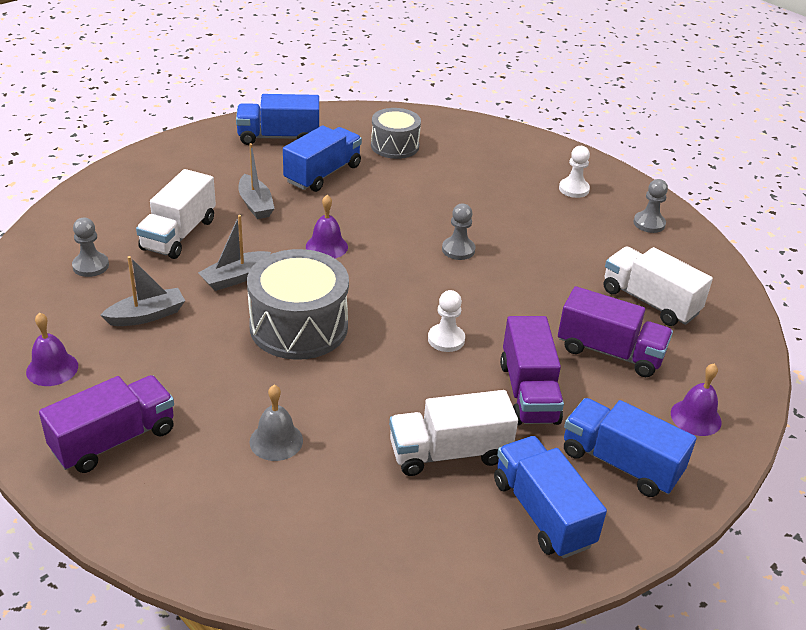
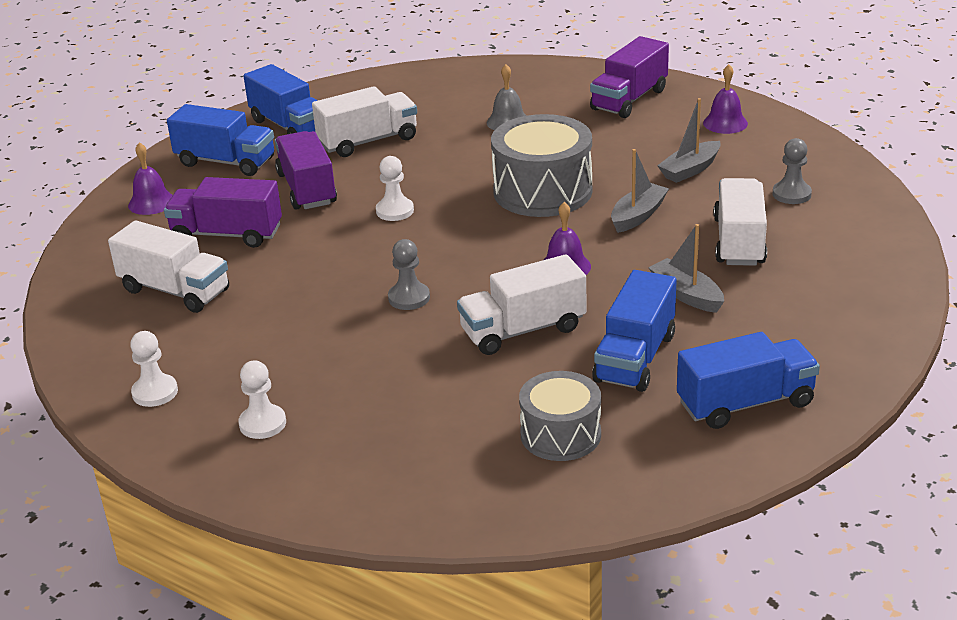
camera: 170 degrees right, 5 degrees down
grey pawn [633,179,668,233] -> white pawn [130,331,178,407]
none -> white truck [457,254,586,355]

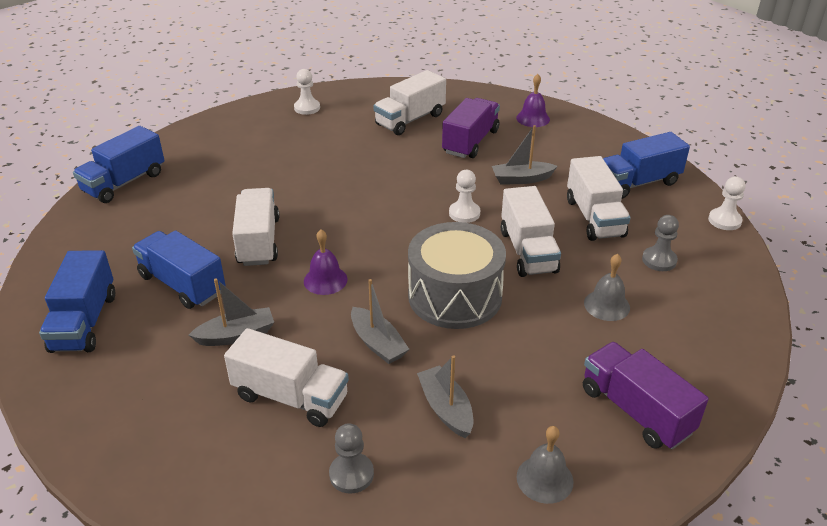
camera: 105 degrees right, 5 degrees up
blue truck [167,104,274,176] -> blue truck moved to [73,126,164,203]
white pawn [238,361,286,439] -> white pawn moved to [708,176,746,230]
purple truck [275,131,337,210] -> grey boat [492,125,558,184]
grey pawn [388,239,430,310] -> grey pawn moved to [642,215,679,271]
grey drum [519,371,601,461] -> none
purple bell [703,64,748,134] -> grey bell [517,426,574,504]
none -> white truck [501,186,561,277]

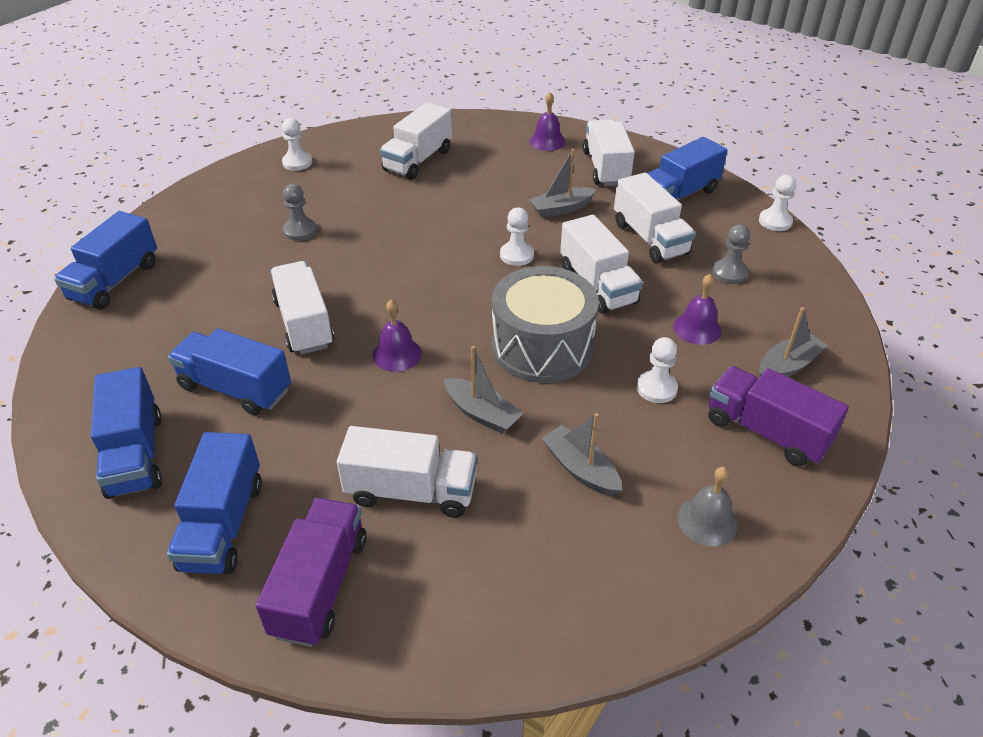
camera: 15 degrees left, 5 degrees up
grey boat [189,278,274,346] -> grey boat moved to [759,307,828,377]
grey pawn [329,423,374,494] -> grey pawn moved to [283,184,317,241]
purple truck [442,98,500,158] -> purple truck moved to [256,498,367,647]
grey bell [584,254,630,321] -> purple bell [674,274,722,345]
none -> blue truck [167,432,262,574]
none -> white truck [583,120,635,186]
none -> white pawn [637,337,678,403]

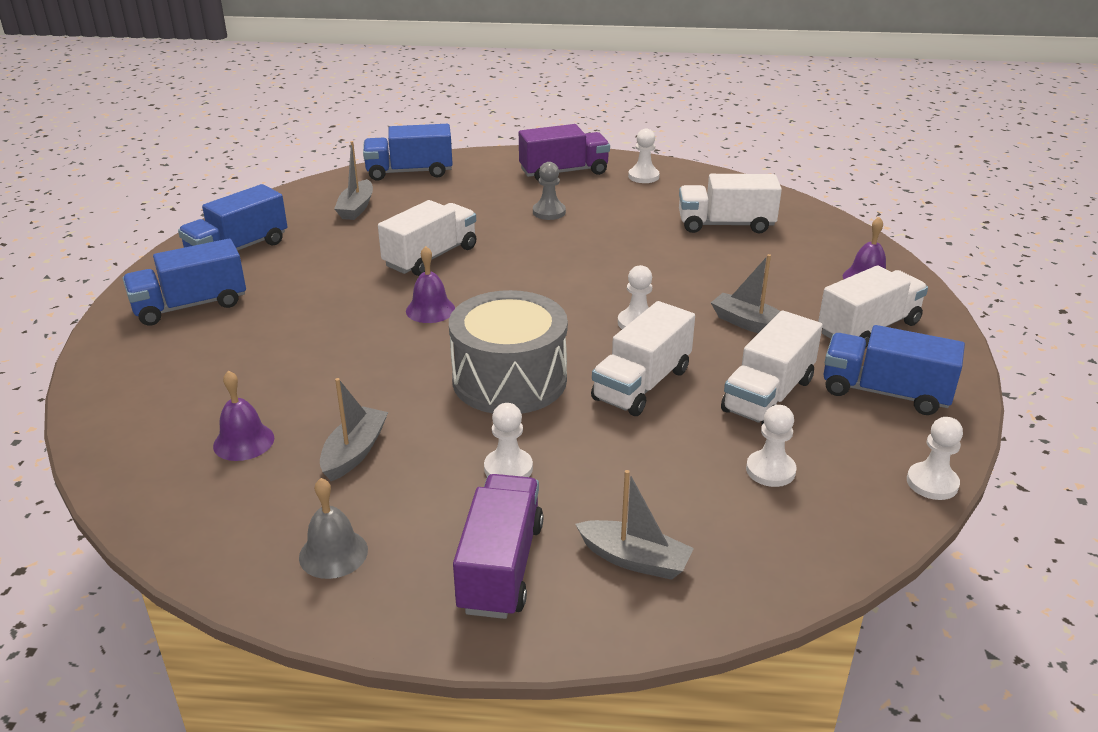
camera: 60 degrees right, 10 degrees down
blue truck [168,328,291,415] -> none
purple truck [256,498,367,647] -> purple truck moved to [519,124,610,181]
white truck [337,426,477,518] -> none
grey boat [444,346,523,434] -> grey boat moved to [334,141,373,220]
purple bell [674,274,722,345] -> purple bell moved to [213,370,274,461]
grey pawn [712,224,750,284] -> white pawn [746,405,797,487]

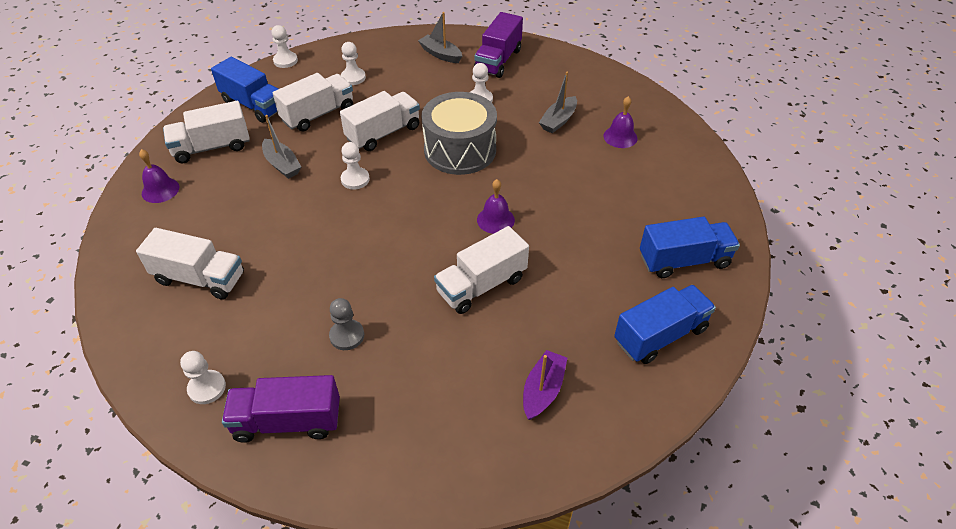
camera: 165 degrees left, 15 degrees up
grey bell [299,478,368,579] -> none
grey boat [334,141,373,220] -> purple boat [523,350,567,420]
blue truck [363,124,453,181] -> none

